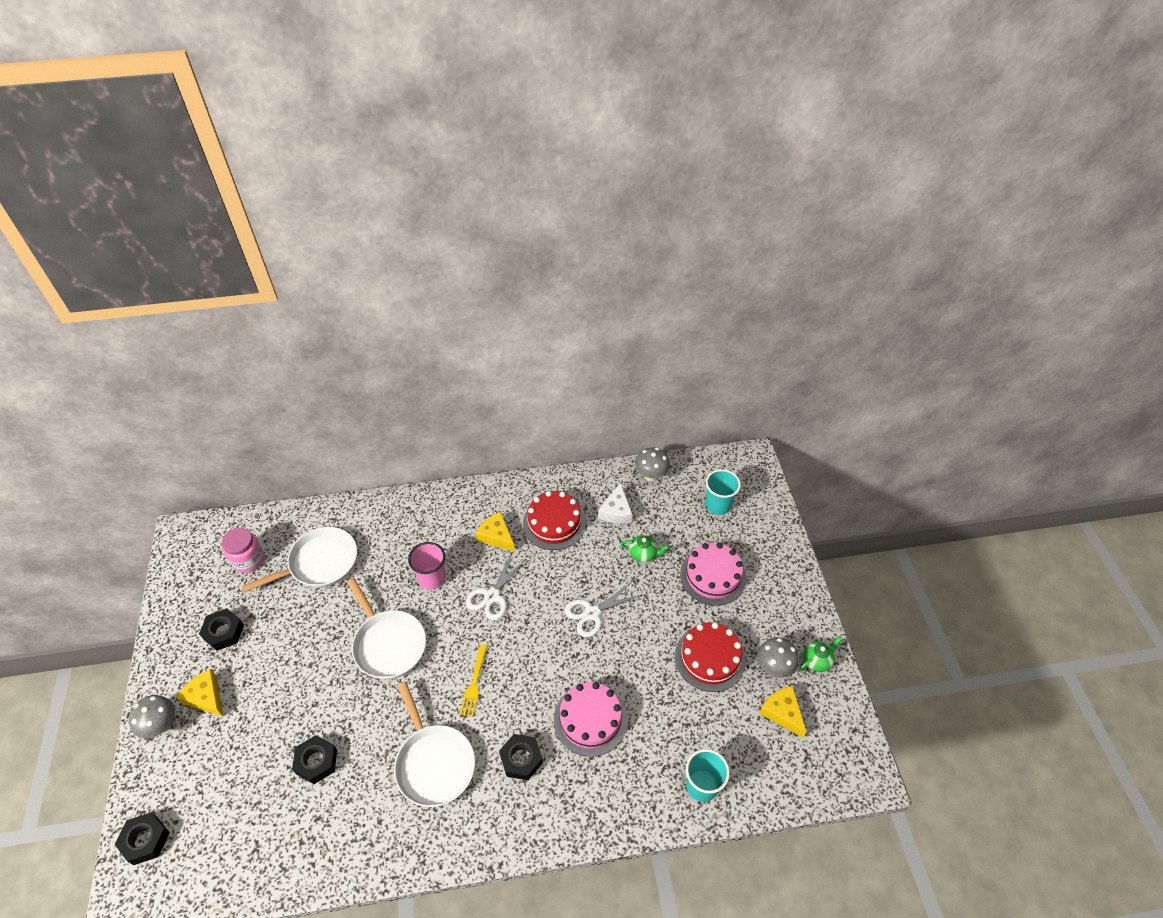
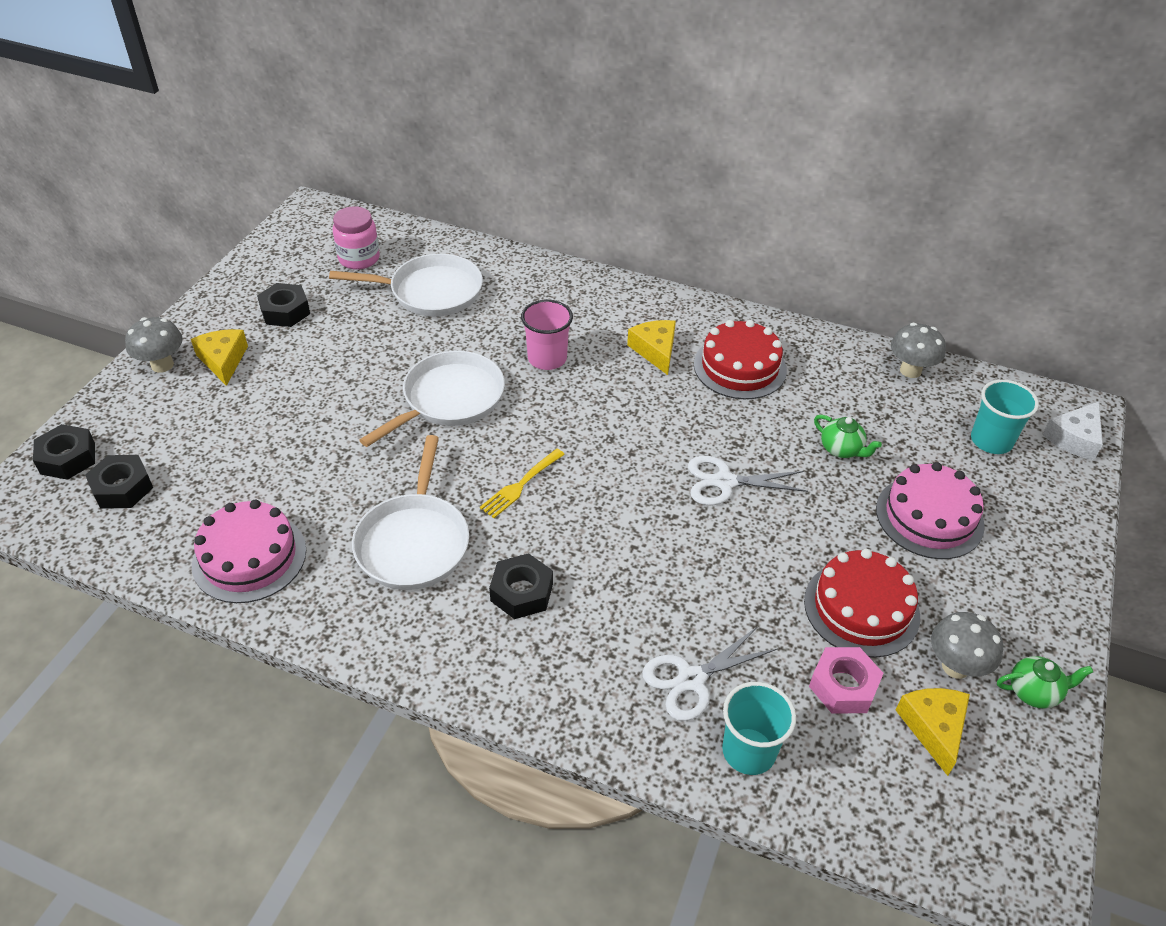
camera: 30 degrees right, 5 degrees down
black nut [292,735,337,784] -> black nut moved to [85,455,153,509]
white pan [347,578,426,679] -> white pan turned 135 degrees counterclockwise [359,351,505,447]
white scissors [466,554,526,620] -> white scissors moved to [642,626,778,721]
pink cake [554,682,628,757] -> pink cake moved to [192,500,306,603]
white cheese [598,483,633,524] -> white cheese moved to [1042,402,1103,461]
none -> pink nut [809,647,884,714]

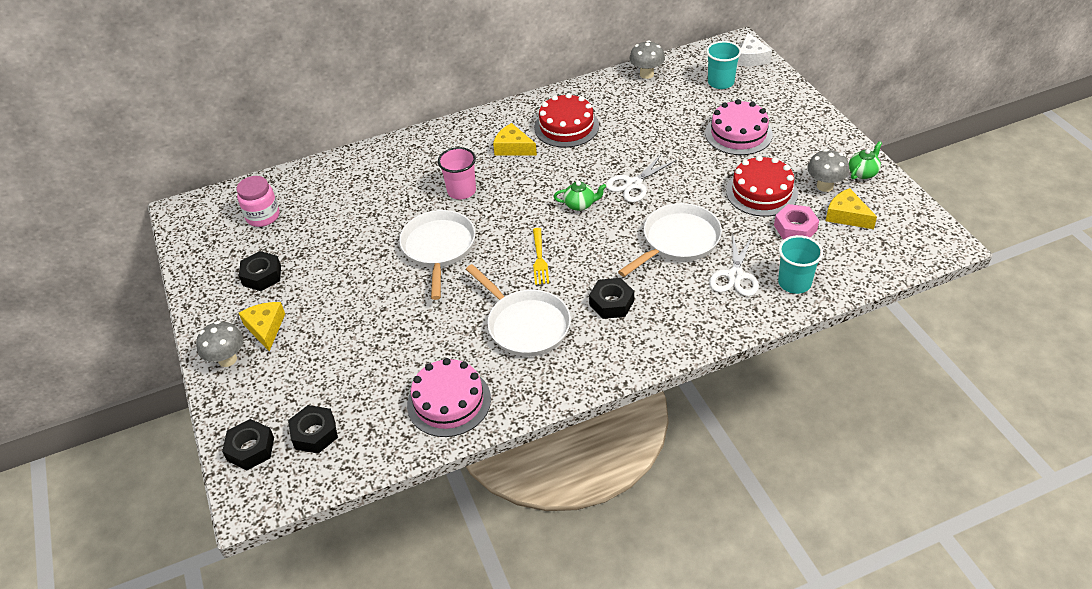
camera: 40 degrees left, 0 degrees up
yellow cheese [191,329,248,386] -> yellow cheese turned 45 degrees clockwise [239,302,285,351]
white pan [329,254,483,317] -> white pan moved to [618,203,722,277]
green teapot [814,415,882,458] -> green teapot moved to [554,181,606,211]

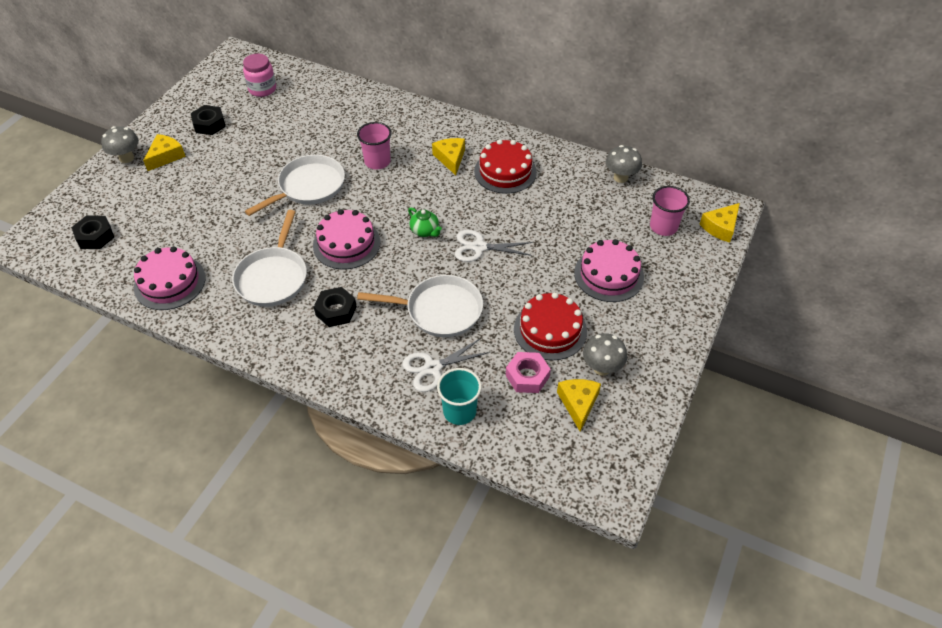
camera: 45 degrees right, 5 degrees up
black nut [222,419,274,470] -> none
yellow fork [533,228,549,285] -> pink cake [313,209,381,269]
turquoise cup [706,41,741,89] -> pink cup [650,186,690,236]
white cheese [737,33,772,66] -> yellow cheese [700,203,740,242]
green teapot [849,141,882,179] -> none

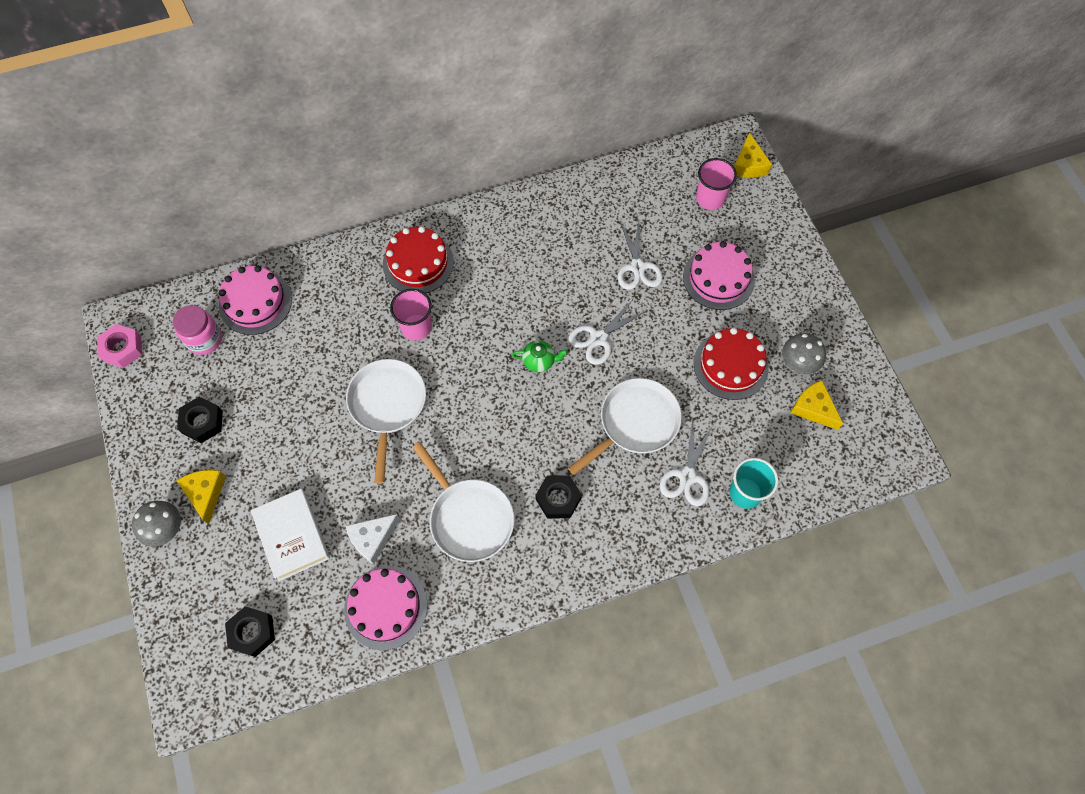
camera: 45 degrees left, 15 degrees up
pink cake [313,209,381,269] -> pink cake moved to [219,266,292,335]
yellow cheese [432,138,465,175] -> none
red cake [474,139,537,194] -> red cake moved to [383,226,454,293]
pink nut [506,352,551,393] -> pink nut moved to [97,324,142,368]
grey mushroom [606,145,642,183] -> none
none -> white book [250,489,330,581]
none -> white cheese [346,514,400,564]
none -> white scissors [618,220,663,290]

